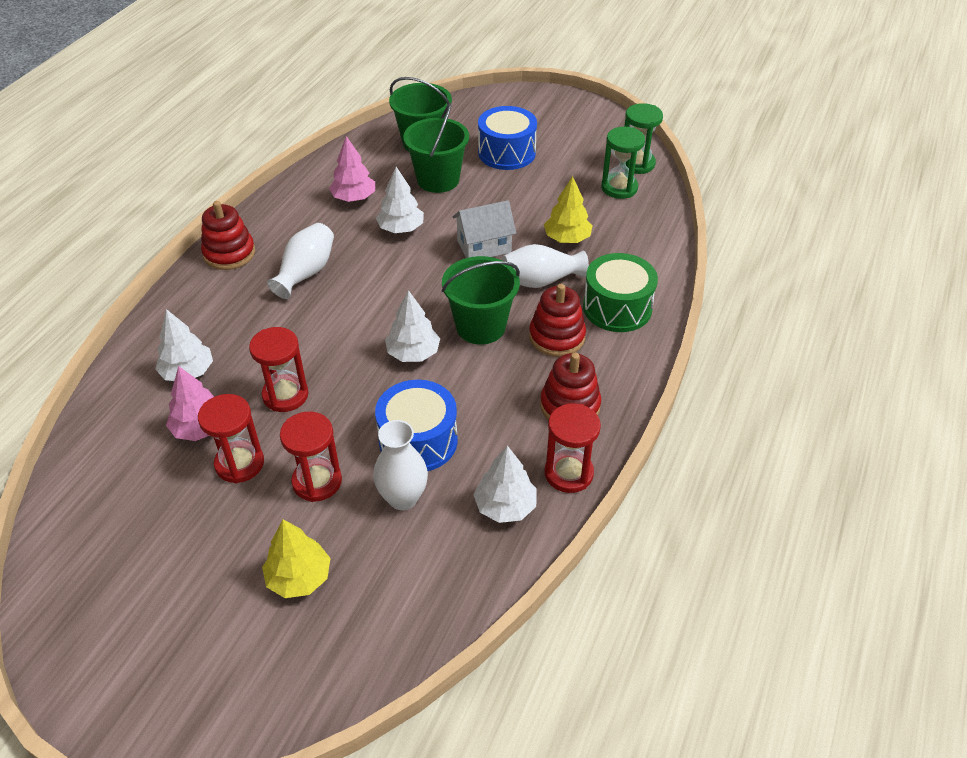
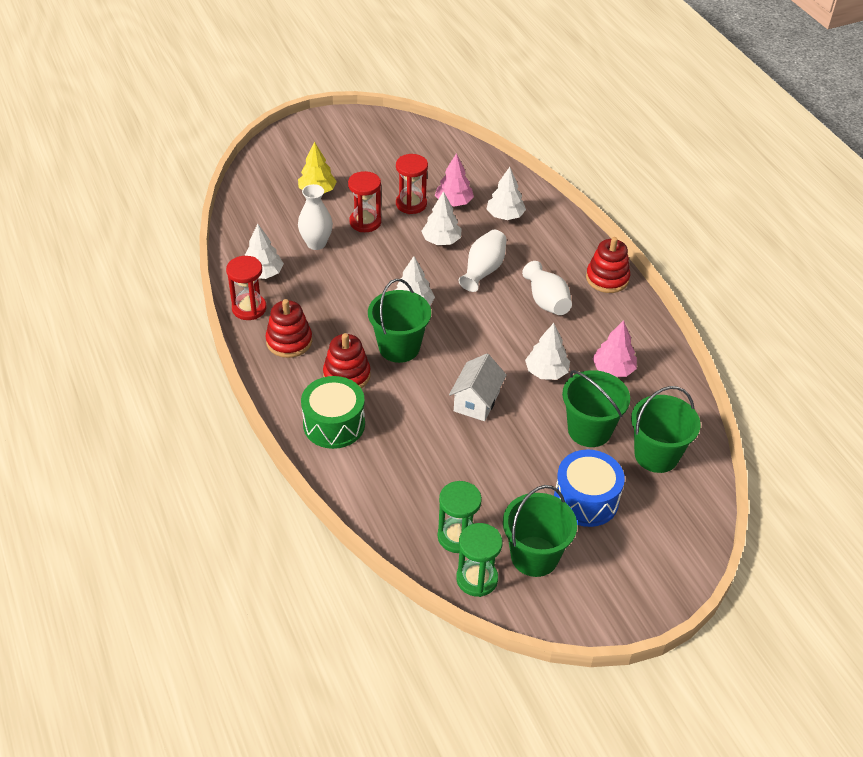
camera: 130 degrees right, 0 degrees up
red hourglass [249,327,309,412] -> white tree [422,191,462,245]
blue drum [375,380,458,471] -> none
white vase [501,244,589,288] -> white vase moved to [458,230,507,292]
yellow tree [544,176,593,243] -> none
none -> green bucket [503,485,577,577]

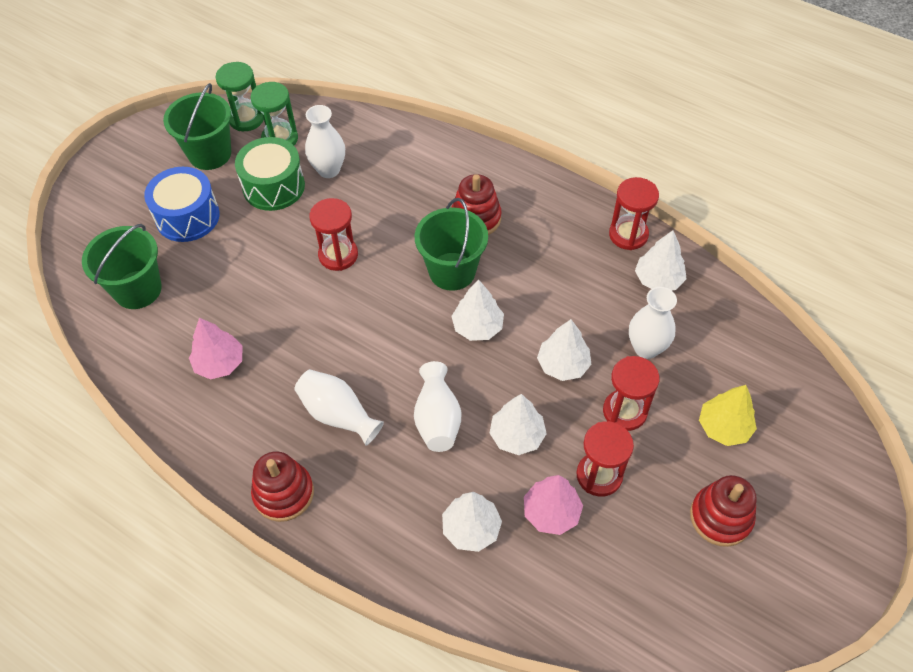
camera: 150 degrees right, 10 degrees up
red stacking toy [265,299,312,358] -> red stacking toy moved to [690,475,757,547]
green drum [301,376,365,449] -> green drum moved to [235,137,305,211]
white house [449,354,506,421] -> red hourglass [310,198,358,271]
white tree [525,323,570,380] -> white tree moved to [537,319,592,381]
green bucket [562,370,630,447] -> none
none -> white vase [305,105,345,178]

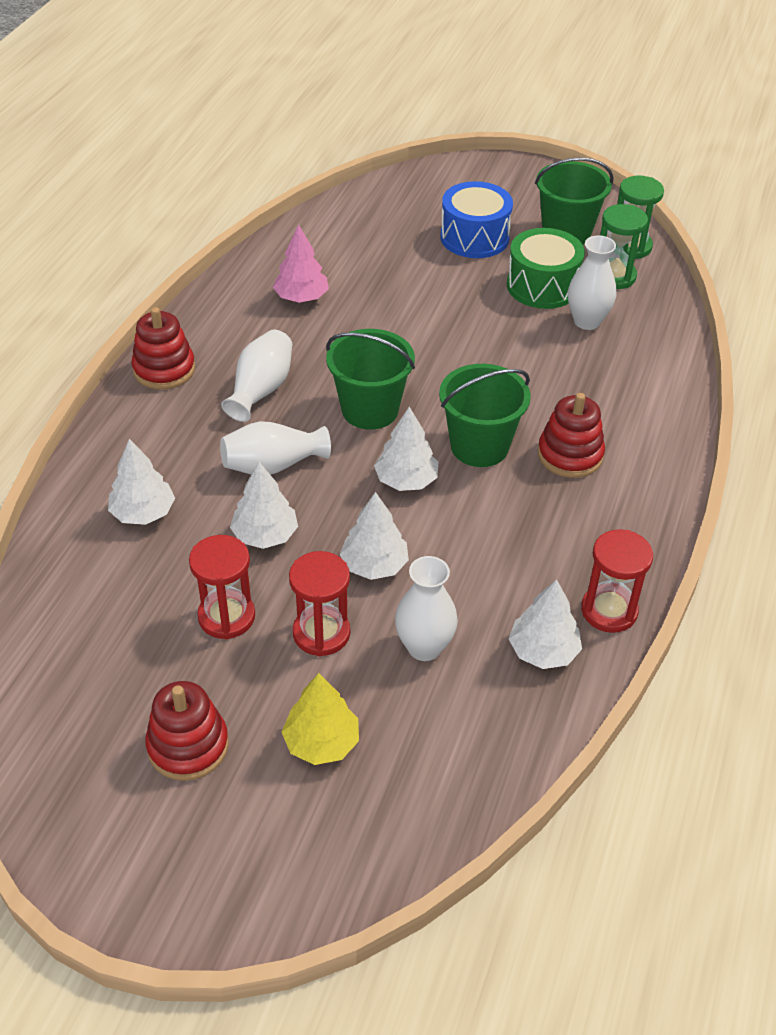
camera: 75 degrees right, 10 degrees down
green bucket [82,224,162,309] -> green bucket moved to [326,329,415,430]
red hourglass [310,198,358,271] -> none
pink tree [524,475,583,535] -> none

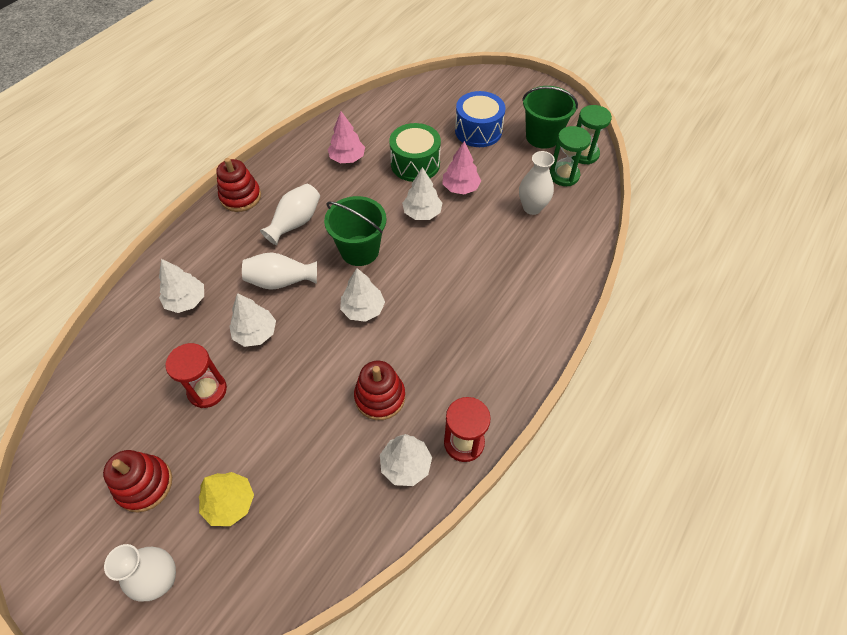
camera: 15 degrees right, 10 degrees up
red hourglass [289,551,350,657] -> none
white tree [339,492,409,580] -> white tree moved to [402,167,442,220]
white vase [395,556,458,661] -> white vase moved to [104,544,176,602]
green bucket [439,364,531,467] -> none
green drum [507,228,585,309] -> green drum moved to [389,123,441,182]
red stacking toy [538,393,605,478] -> red stacking toy moved to [354,361,405,420]
none -> pink tree [442,141,481,194]

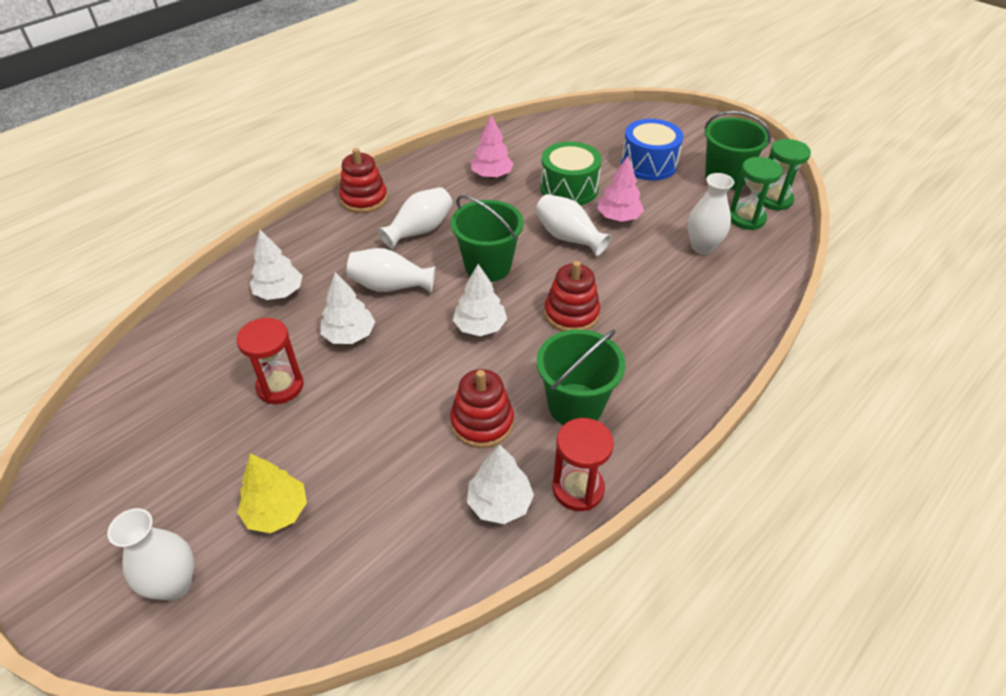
camera: 10 degrees right, 10 degrees down
red stacking toy [103,450,172,513] -> red stacking toy moved to [544,261,600,332]
white tree [402,167,442,220] -> white vase [535,194,612,256]
none -> green bucket [537,329,626,425]

